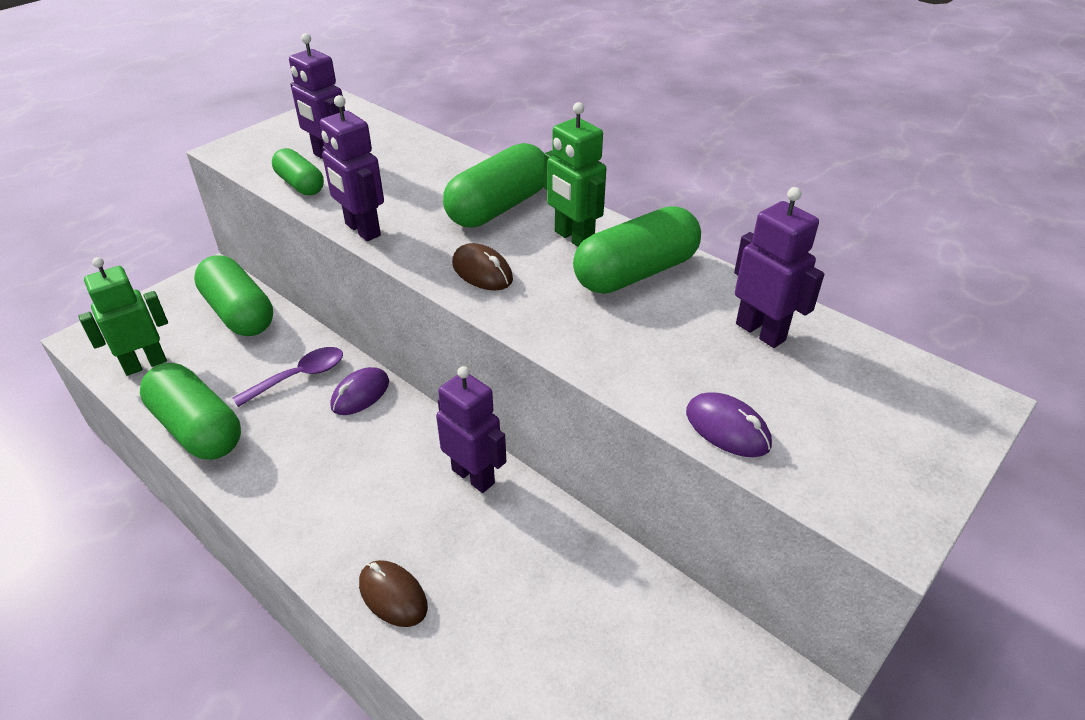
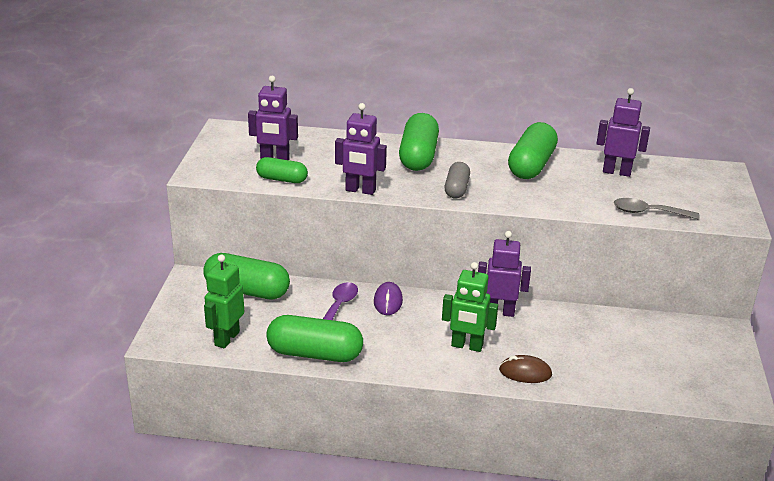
camera: 35 degrees left, 10 degrees down
brown mouse [452,243,513,291] -> grey capsule [445,162,470,198]
green robot [544,102,606,247] -> green robot moved to [442,262,498,352]
purple mouse [686,392,772,457] -> grey spoon [614,198,699,220]

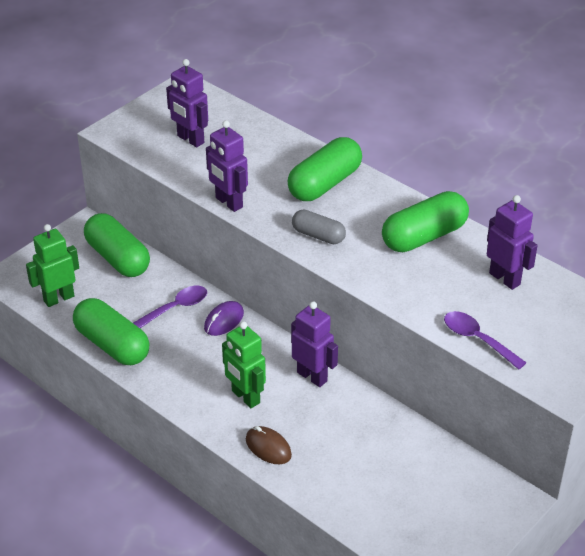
camera: 35 degrees right, 10 degrees up
green capsule [256,157,308,183] -> none
grey capsule [445,162,470,198] -> grey capsule turned 75 degrees clockwise [292,210,346,244]
grey spoon [614,198,699,220] -> purple spoon [444,311,526,369]

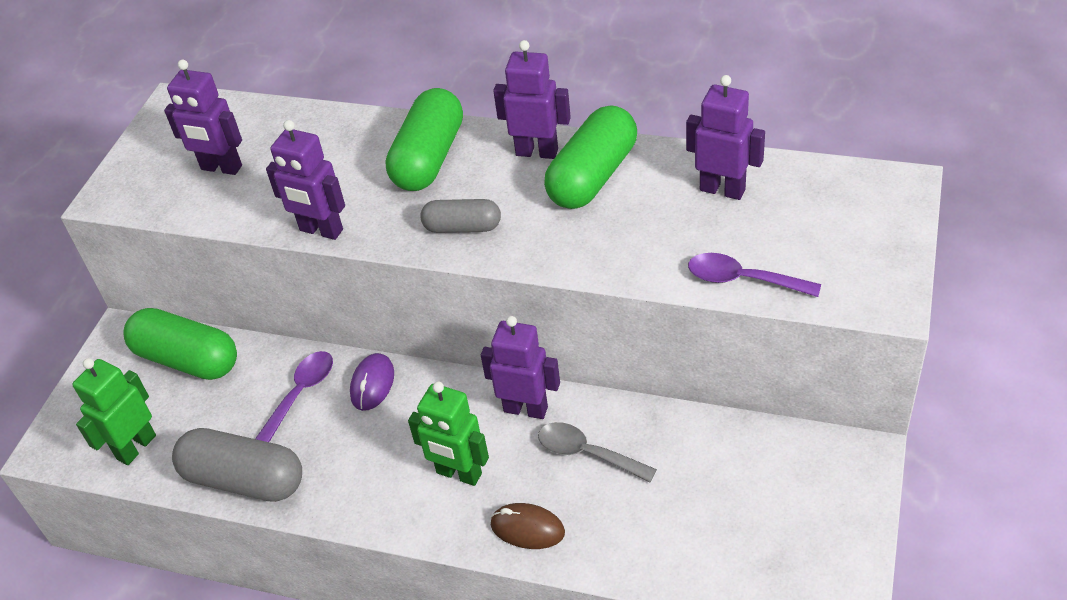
camera: 20 degrees left, 5 degrees up
green capsule [73,298,149,365] -> grey capsule [172,428,302,502]
none -> purple robot [493,40,571,159]
none -> grey spoon [538,422,657,482]

